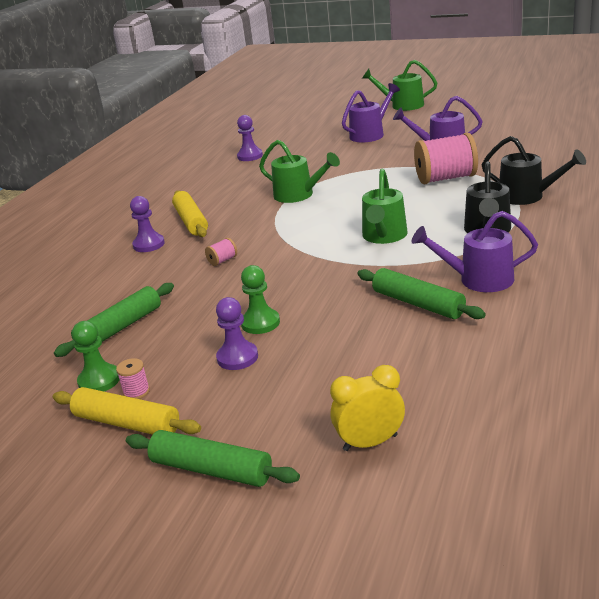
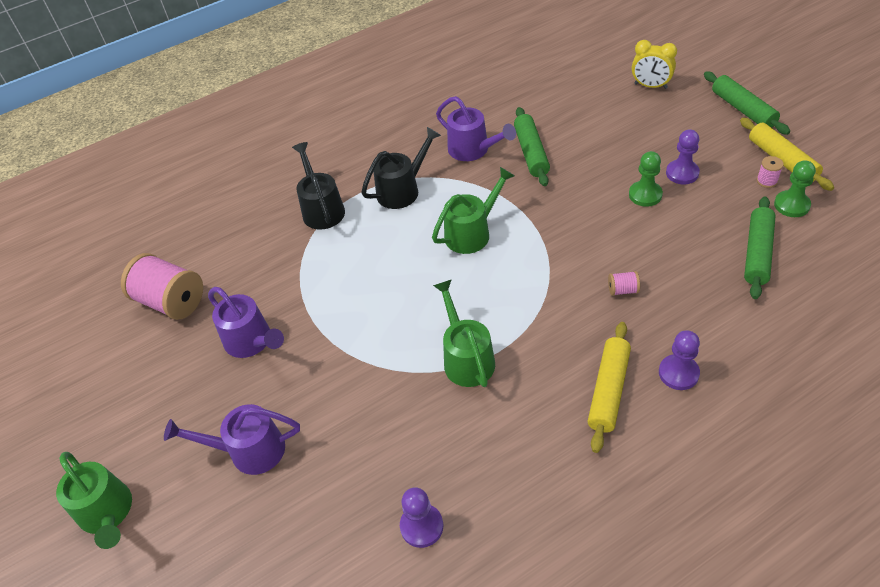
camera: 140 degrees left, 20 degrees up
green rolling pin [54,283,174,357] -> green rolling pin turned 60 degrees counterclockwise [744,196,776,299]
pink spool [414,133,478,184] -> pink spool moved to [121,253,203,320]

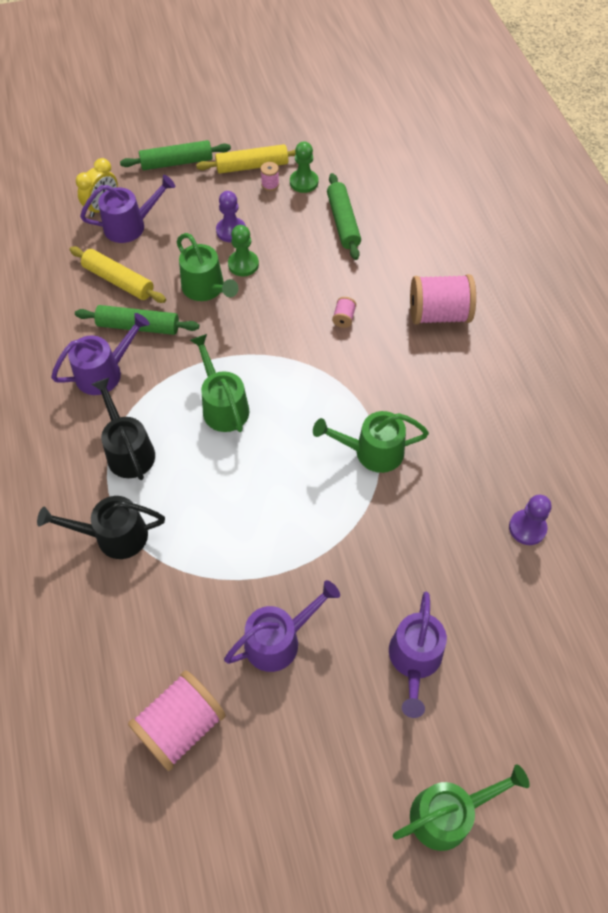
camera: 80 degrees left, 10 degrees up
yellow rolling pin [588,322,631,453] -> yellow rolling pin moved to [69,247,166,303]
purple pawn [659,330,700,390] -> pink spool [410,274,476,324]
green rolling pin [744,196,776,299] -> green rolling pin turned 45 degrees clockwise [327,173,361,260]
none -> purple watering can [80,175,175,243]
none -> green watering can [177,233,238,301]

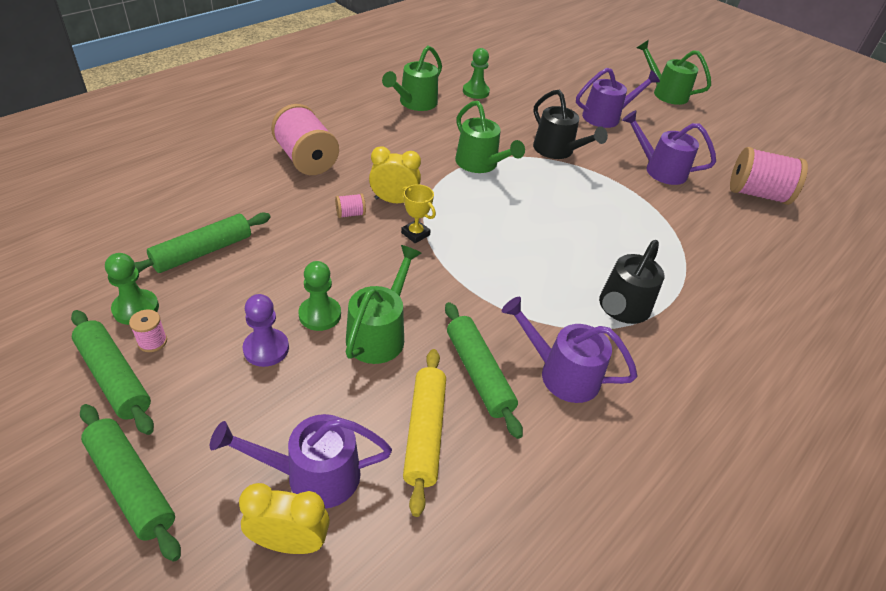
camera: 125 degrees left, 15 degrees down
black watering can [37,496,165,559] -> black watering can moved to [533,90,608,159]
purple watering can [80,175,175,243] -> purple watering can turned 45 degrees counterclockwise [210,414,392,508]
green watering can [190,334,249,432] -> green watering can moved to [382,45,442,111]
yellow rolling pin [196,144,296,174] -> green rolling pin [71,310,154,435]
purple pawn [509,495,551,545] -> green pawn [463,48,490,99]
none -> yellow clock [369,146,421,203]
none -> yellow trophy [401,184,436,243]

